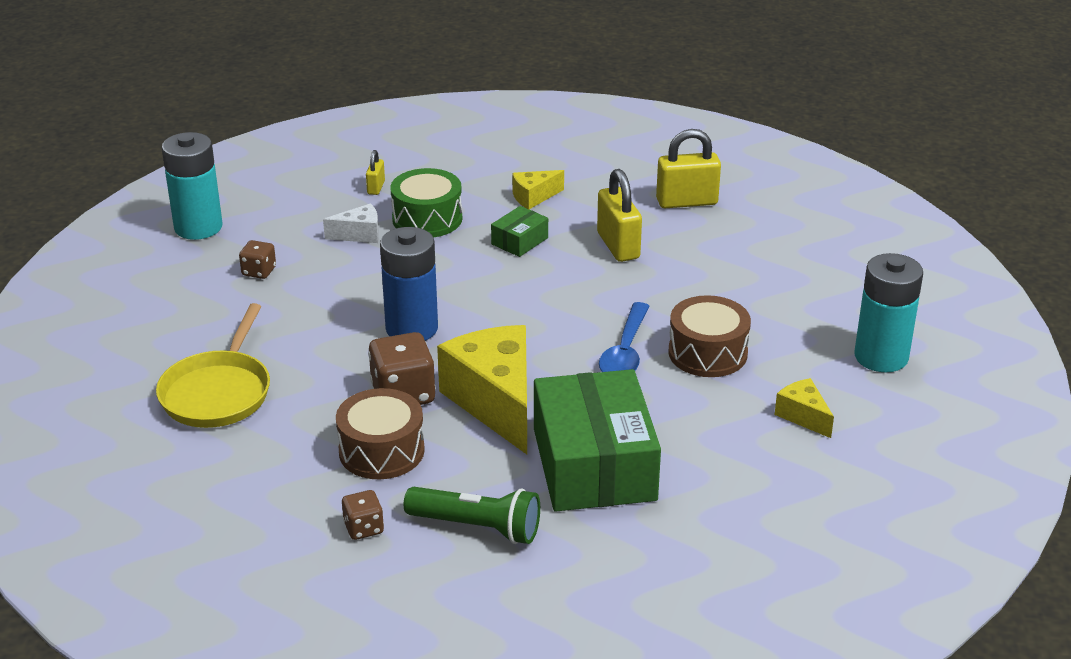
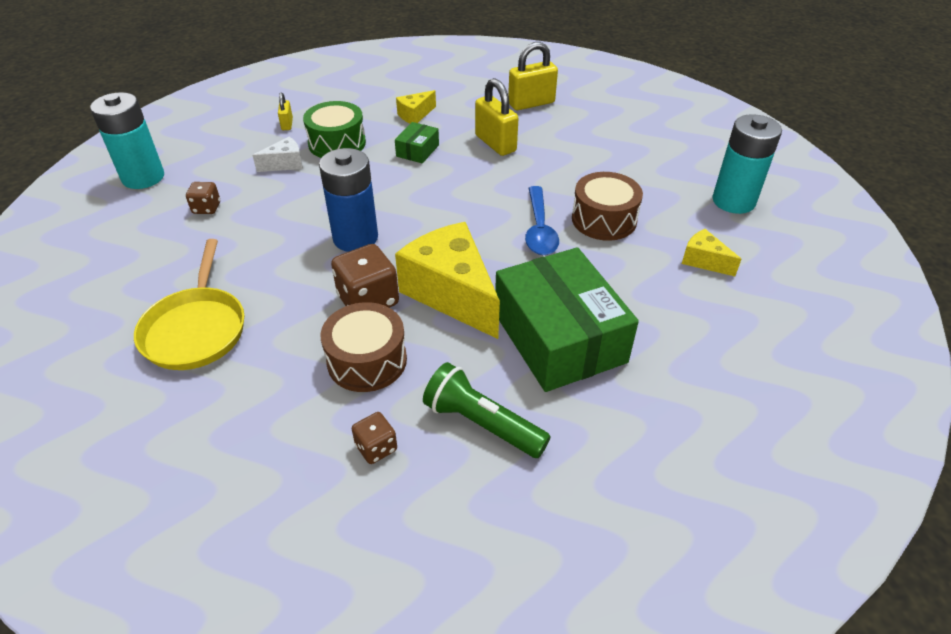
camera: 15 degrees left, 10 degrees up
green flashlight [404,487,540,544] -> green flashlight turned 150 degrees counterclockwise [423,362,551,458]

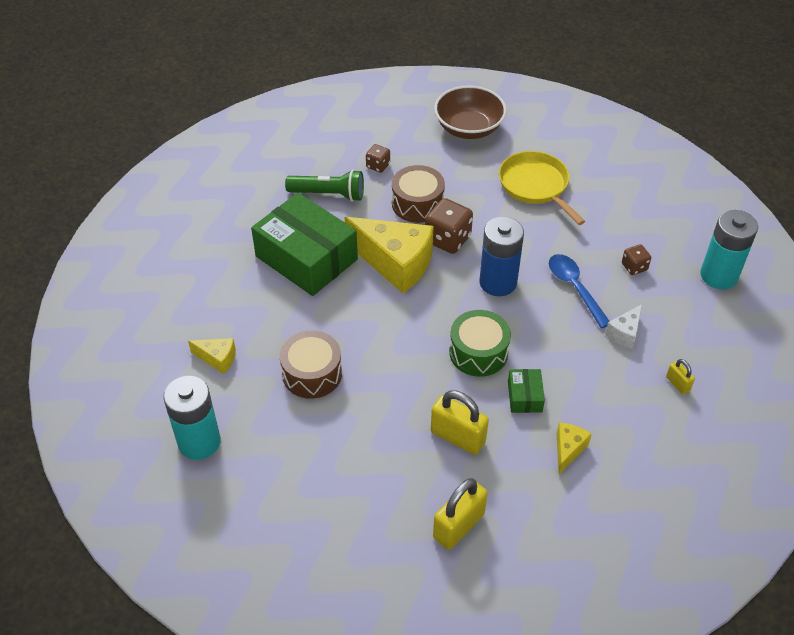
camera: 155 degrees right, 5 degrees up
green drum [303,101,366,158] -> green drum moved to [449,310,511,377]
blue spoon [525,186,559,255] -> blue spoon moved to [549,254,610,328]
none -> brown bowl [434,85,507,139]

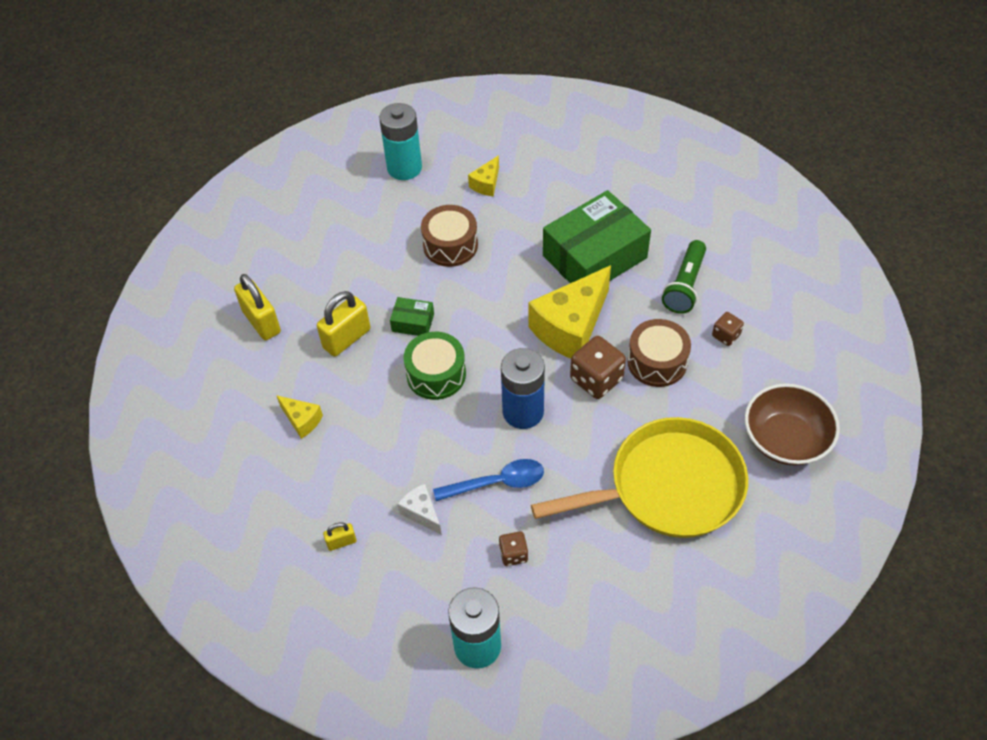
camera: 105 degrees right, 5 degrees up
yellow pan [499,151,585,225] -> yellow pan [531,417,748,538], size x1.51
green box [508,369,545,413] -> green box moved to [390,297,434,336]

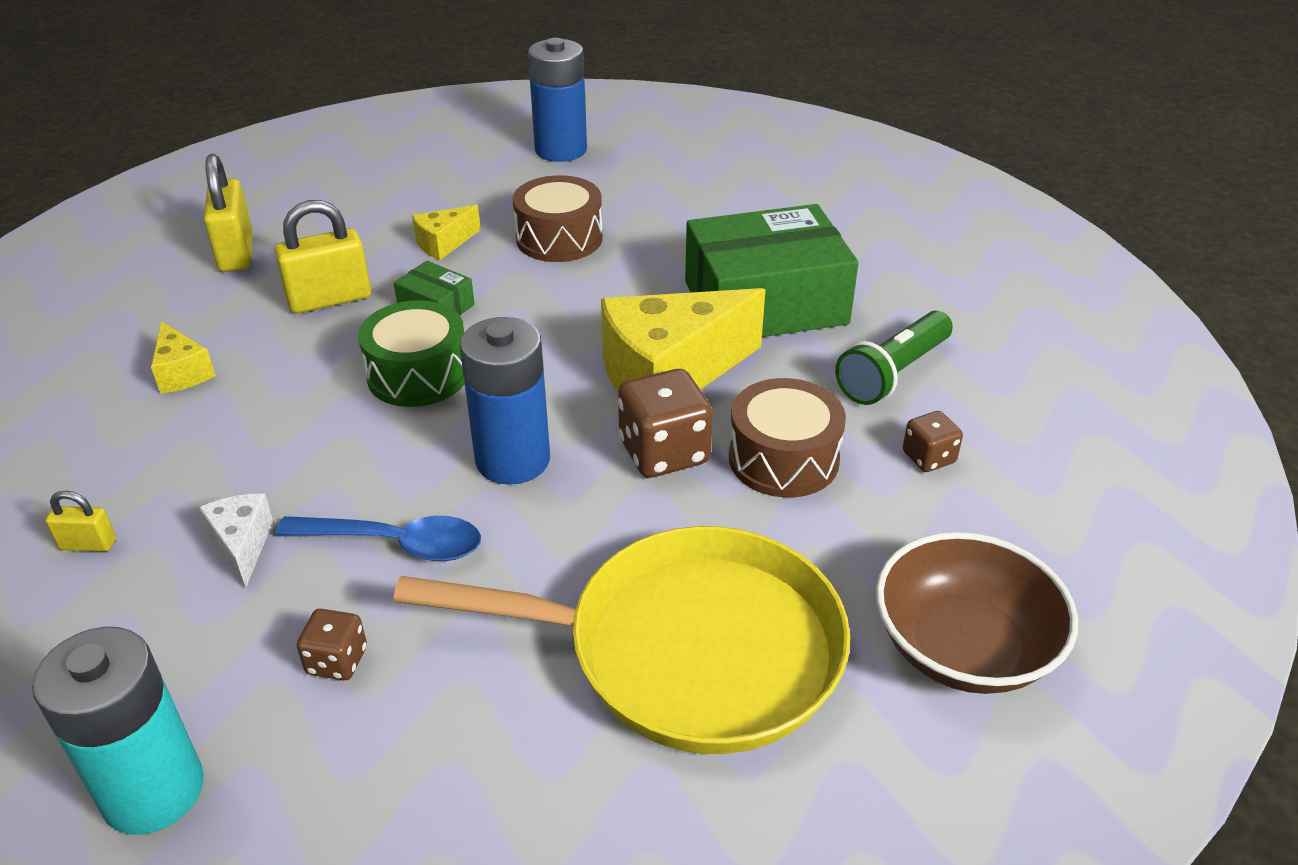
camera: 20 degrees right, 15 degrees down
turquoise battery [379,103,422,180] -> blue battery [528,38,587,162]
yellow cheese [468,155,499,197] -> yellow cheese moved to [412,205,481,260]

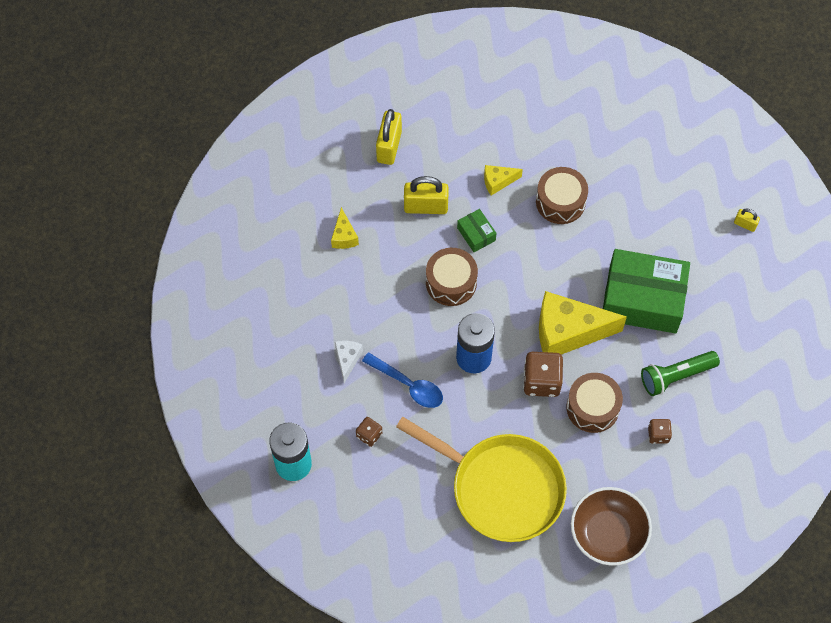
camera: 25 degrees right, 25 degrees up
yellow padlock [45,491,116,552] -> yellow padlock moved to [734,208,760,232]
green drum [358,300,465,407] -> brown drum [426,248,478,306]
blue battery [528,38,587,162] -> none

